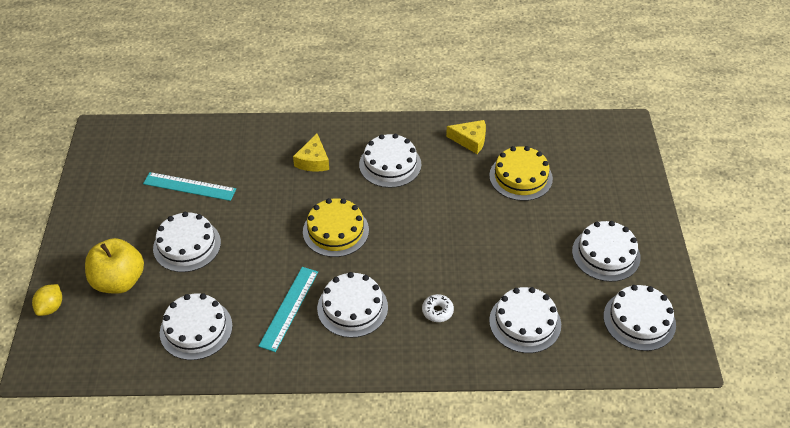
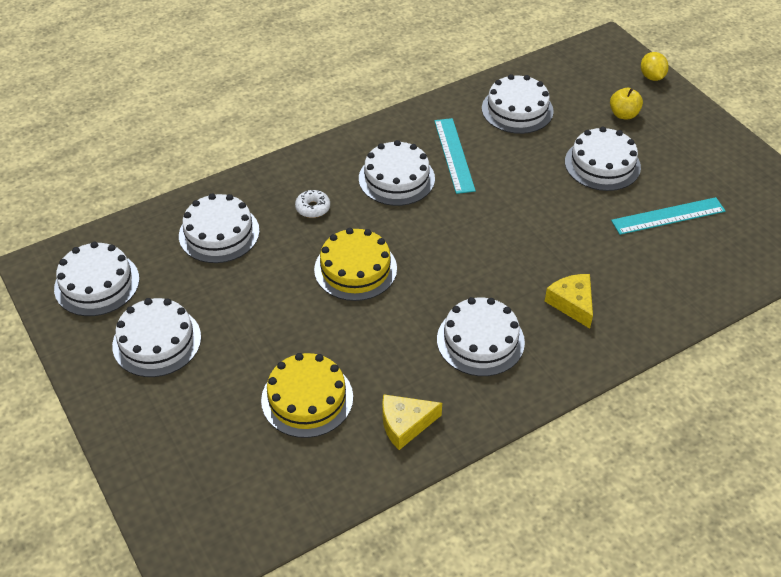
camera: 150 degrees right, 0 degrees up
yellow apple [85,238,144,294] -> yellow apple [610,88,643,120], size x0.55
yellow cake [303,198,369,257] -> yellow cake moved to [314,228,397,301]

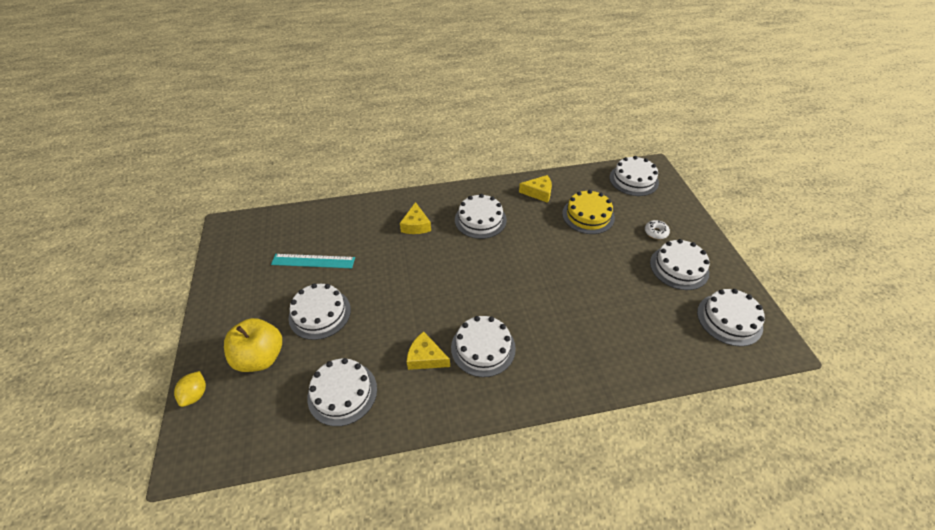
camera: 160 degrees left, 0 degrees up
white cake [179,194,260,263] -> white cake moved to [610,156,659,196]
white donut [295,190,330,218] -> white donut moved to [645,220,670,239]
yellow cake [314,228,397,301] -> none
turquoise ruler [434,118,476,194] -> yellow cheese [407,331,450,370]
yellow apple [610,88,643,120] -> yellow apple [224,318,282,372], size x1.82

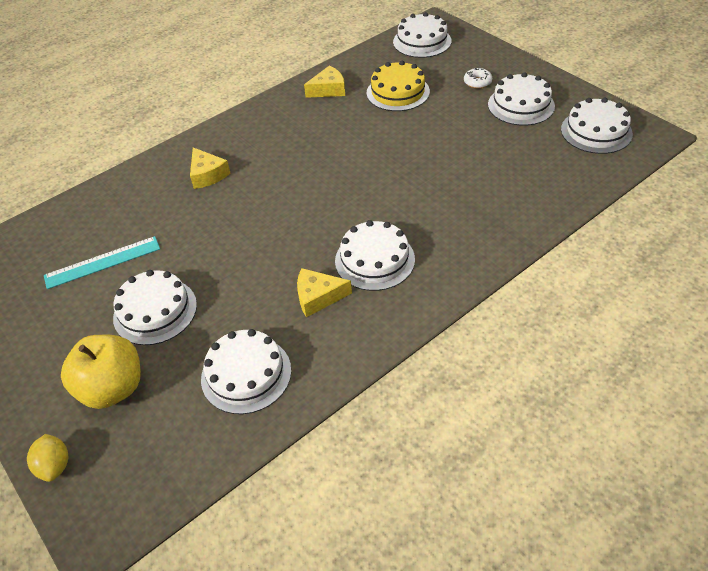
camera: 25 degrees left, 0 degrees up
white cake [455,194,507,239] -> none

